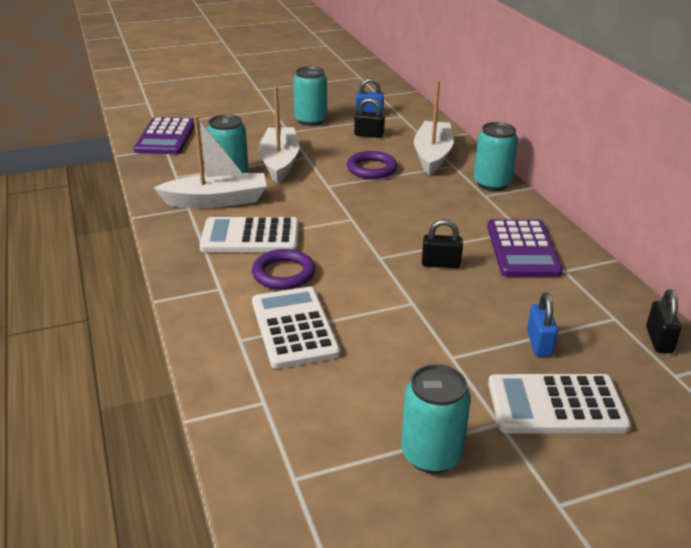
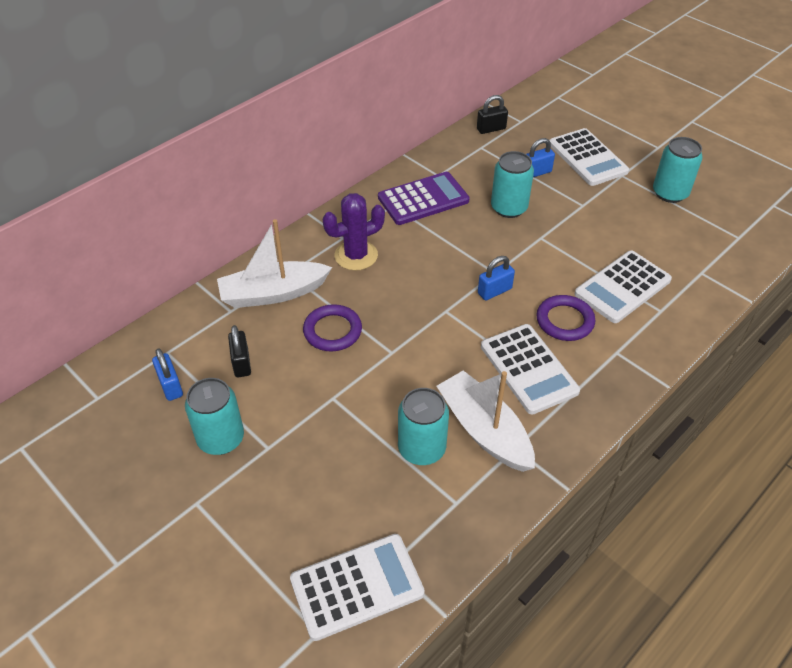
camera: 115 degrees left, 15 degrees up
purple calculator [134,117,195,154] -> white calculator [290,534,425,641]
white boat [259,86,299,183] -> none
black padlock [422,219,463,268] -> none
turquoise can [474,122,518,191] -> turquoise can moved to [491,151,534,218]
none -> purple cactus [322,193,385,271]
none -> blue padlock [478,256,515,300]

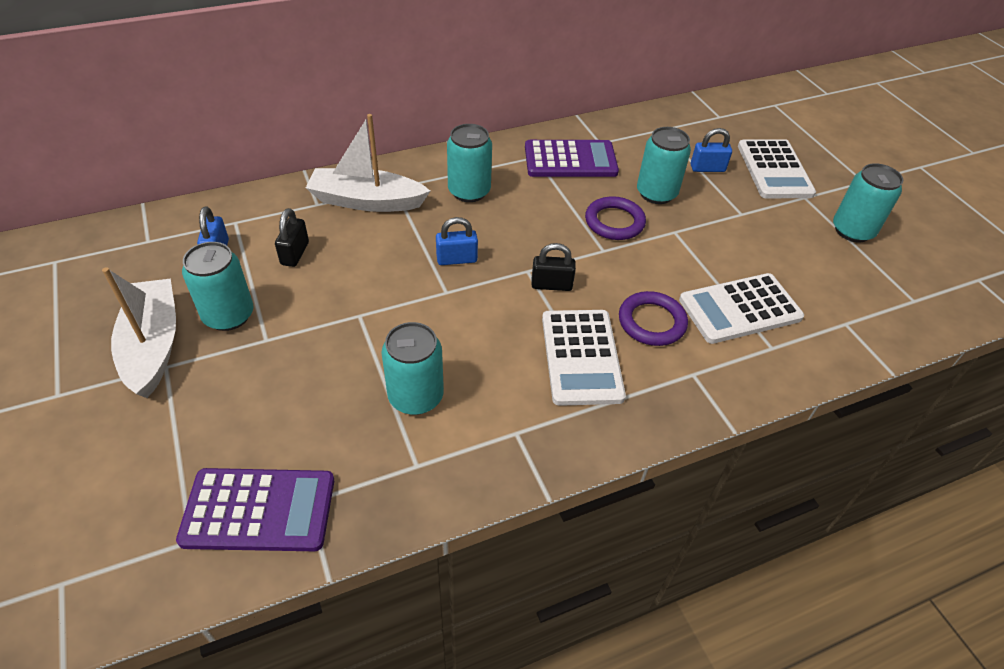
camera: 20 degrees right, 0 degrees up
white calculator [290,534,425,641] -> purple calculator [176,468,334,551]
purple ring [303,304,362,351] -> purple ring moved to [585,196,646,240]
purple cactus [322,193,385,271] -> turquoise can [447,124,492,202]
white boat [437,371,535,472] -> white boat moved to [102,267,176,398]
black padlock [477,95,508,134] -> black padlock moved to [531,243,576,291]
blue padlock [478,256,515,300] -> blue padlock moved to [436,217,478,265]

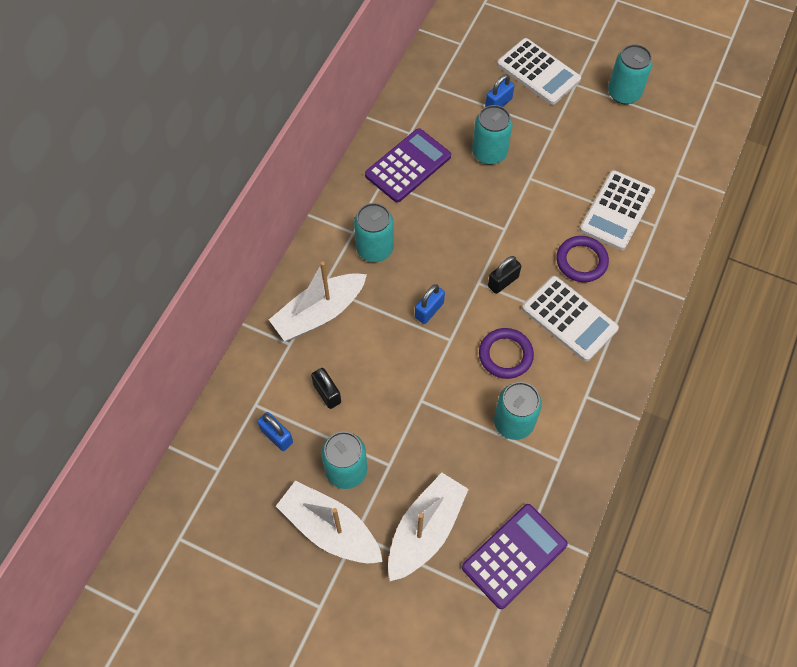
camera: 40 degrees left, 15 degrees up
purple ring [585,196,646,240] -> purple ring moved to [479,328,534,379]
none -> white boat [388,473,469,581]

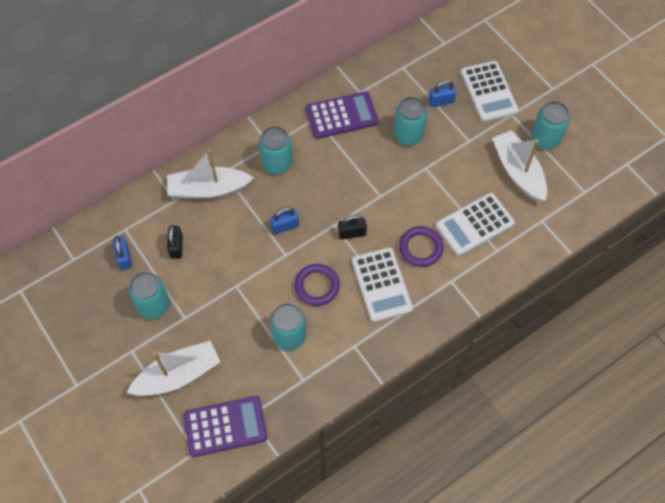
camera: 30 degrees right, 0 degrees up
white boat [276,481,383,563] -> white boat moved to [492,130,547,202]

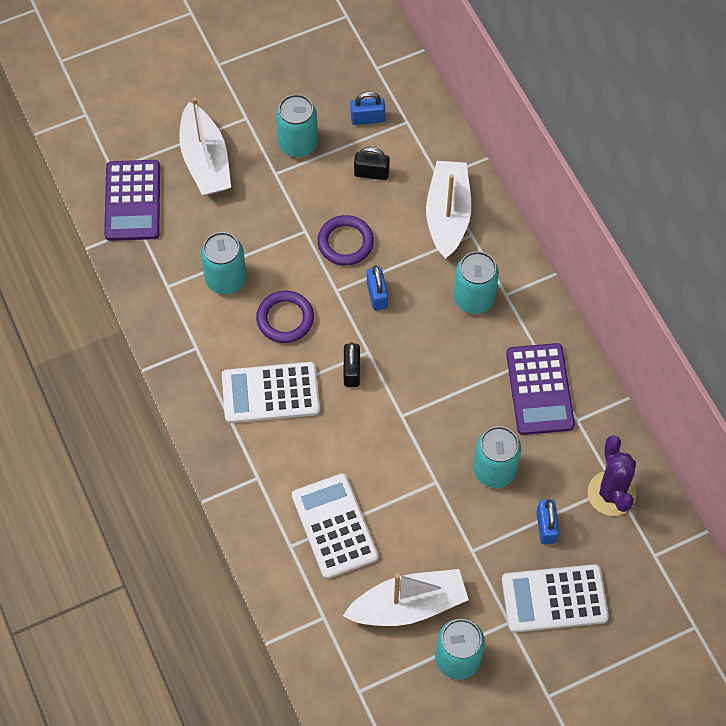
camera: 100 degrees right, 0 degrees up
purple ring [399,226,444,267] -> purple ring moved to [317,215,374,266]
none -> purple cactus [588,435,636,516]

